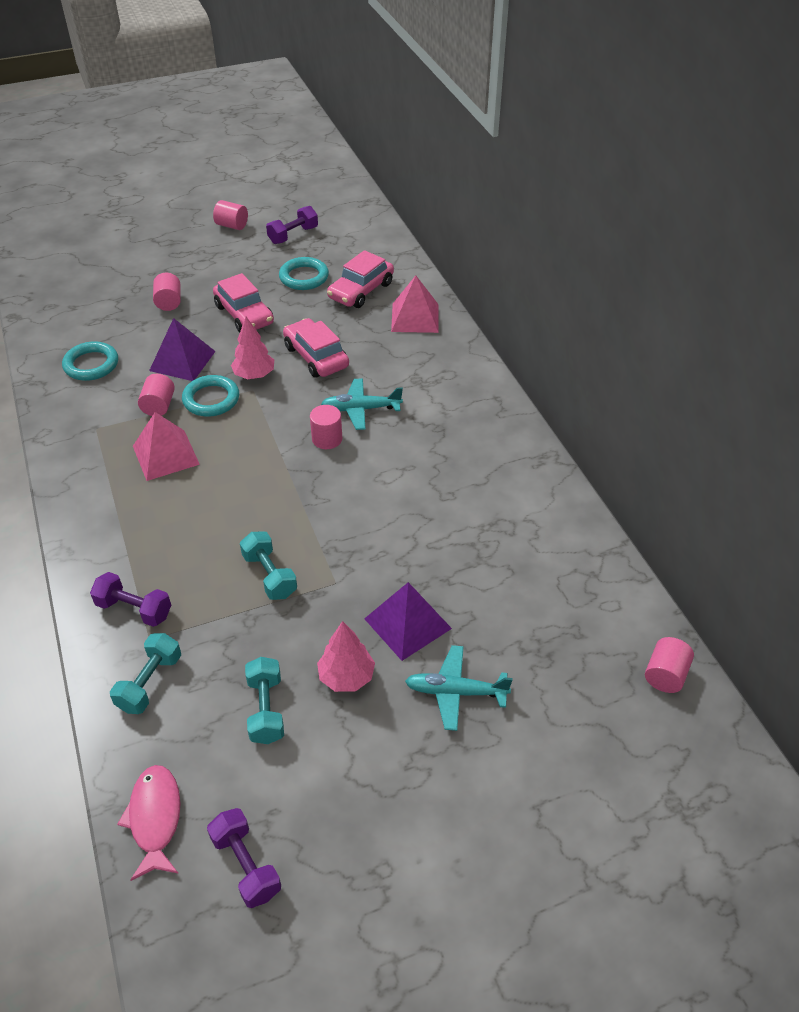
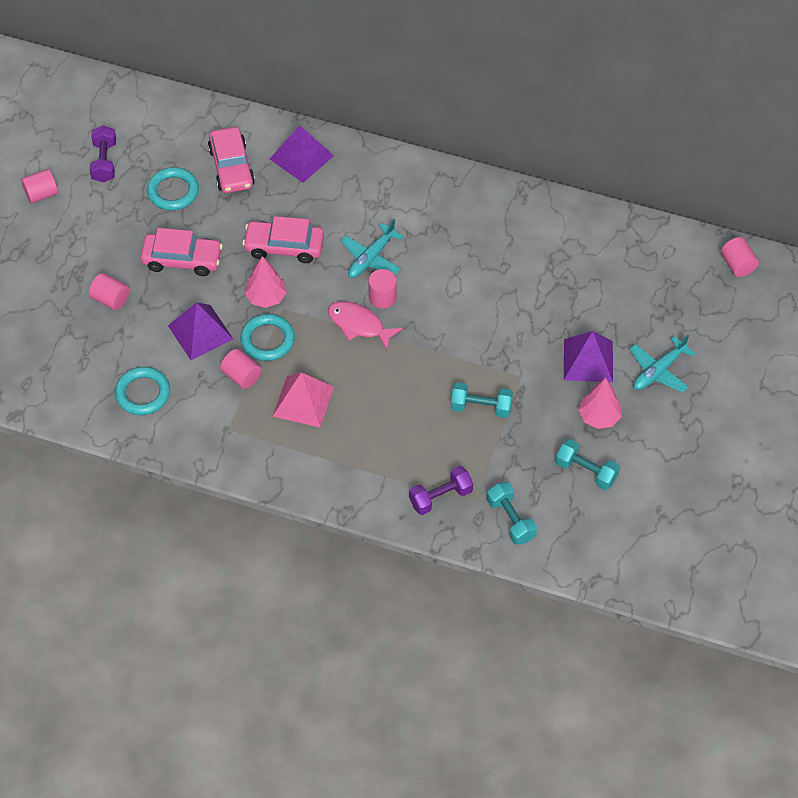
camera: 50 degrees left, 10 degrees up
pink fish [117,765,181,881] -> pink fish moved to [328,301,403,350]
purple dumbbell [207,808,281,908] -> none
pink pyramid [391,275,439,333] -> purple pyramid [270,125,334,183]

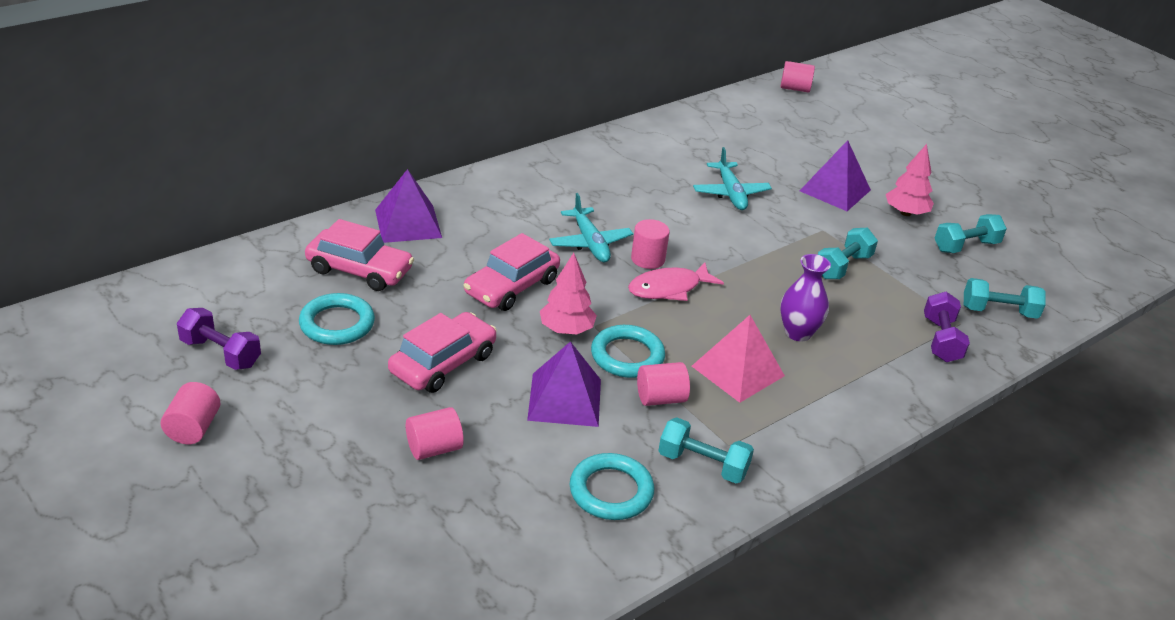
camera: 60 degrees left, 20 degrees down
turquoise plane [630,334,695,393] -> turquoise plane moved to [693,147,772,210]
none -> turquoise dumbbell [658,417,754,483]
none -> purple vase [780,254,831,341]

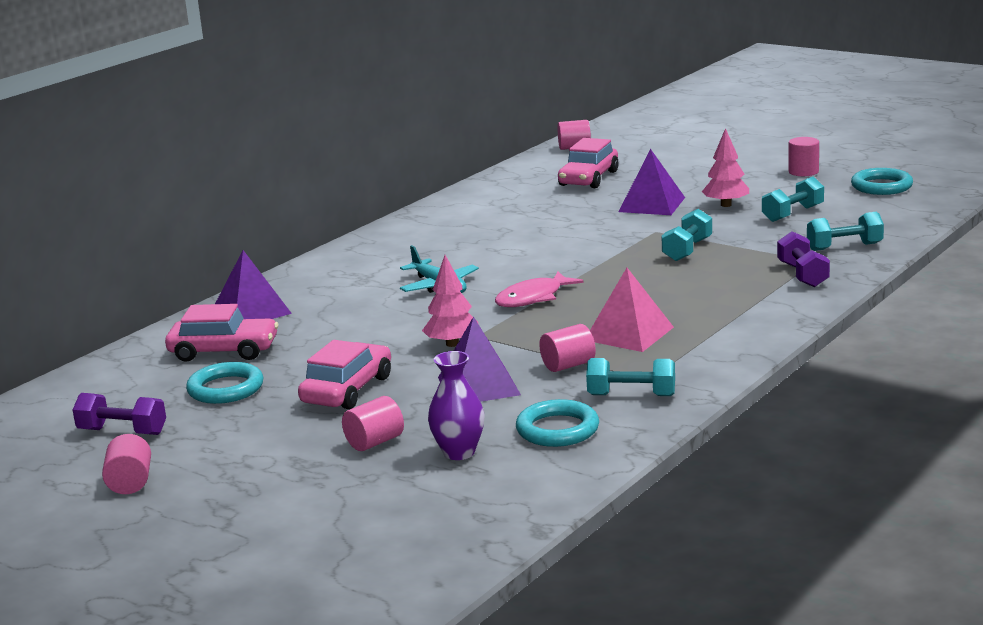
camera: 10 degrees left, 15 degrees down
pink car [464,233,560,311] -> pink car moved to [558,138,619,188]
turquoise ring [591,325,665,378] -> turquoise ring moved to [851,168,913,195]
pink cylinder [631,219,670,269] -> pink cylinder moved to [788,137,819,176]
turquoise plane [693,147,772,210] -> none
purple vase [780,254,831,341] -> purple vase moved to [428,351,484,460]

